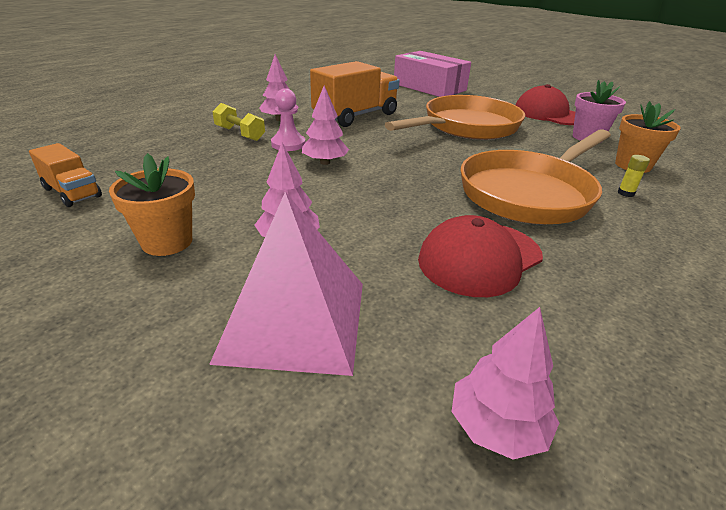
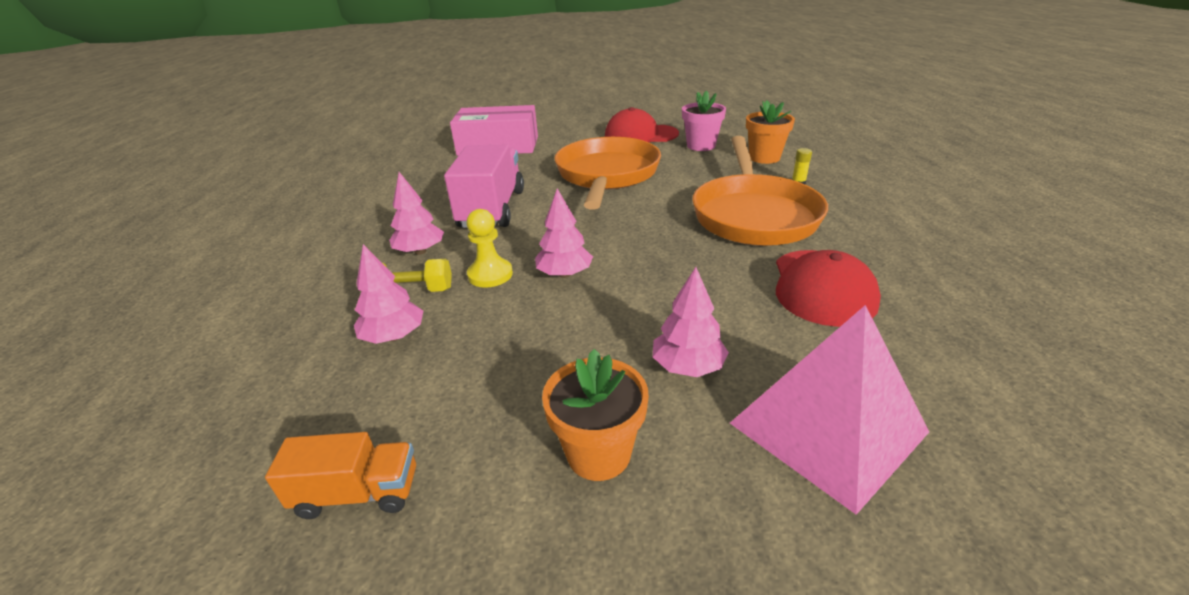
camera: 40 degrees left, 0 degrees up
pink pawn [271,88,305,151] -> yellow pawn [466,209,513,288]
orange truck [310,61,399,127] -> pink truck [444,145,524,228]
pink tree [451,307,559,460] -> pink tree moved to [354,244,423,344]

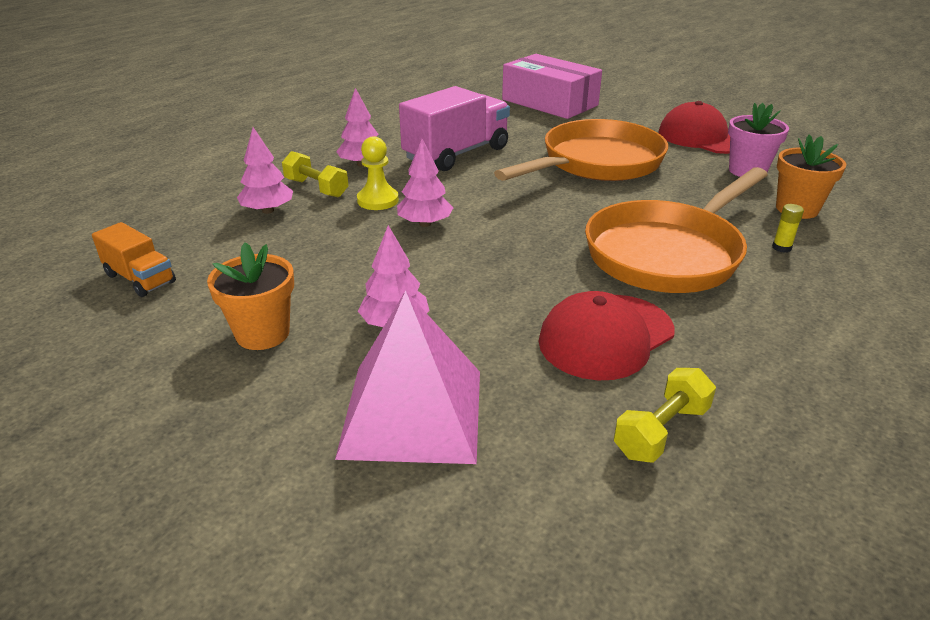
camera: 40 degrees right, 0 degrees up
none -> yellow dumbbell [614,368,716,463]

